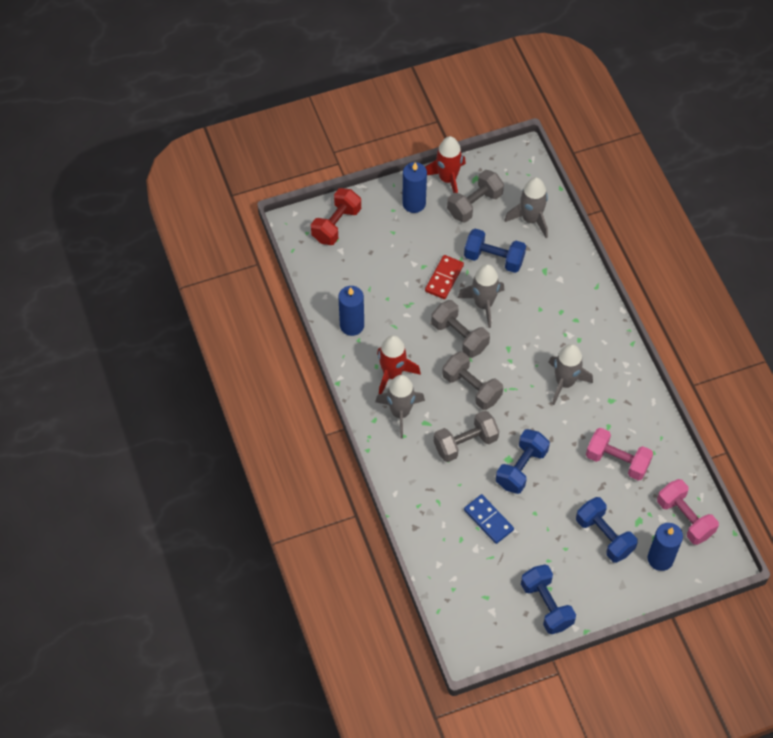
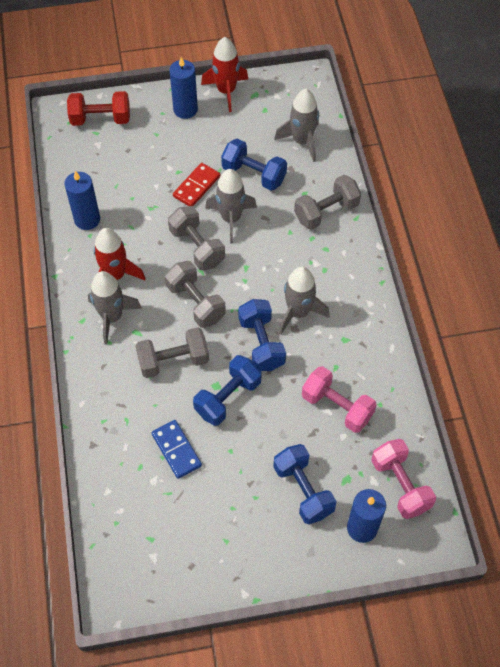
camera: 10 degrees right, 0 degrees up
red dumbbell [311,188,361,245] -> red dumbbell turned 45 degrees clockwise [67,91,130,126]
grey dumbbell [447,170,504,223] -> grey dumbbell moved to [294,175,361,230]
blue dumbbell [521,564,576,634] -> blue dumbbell moved to [238,299,286,371]

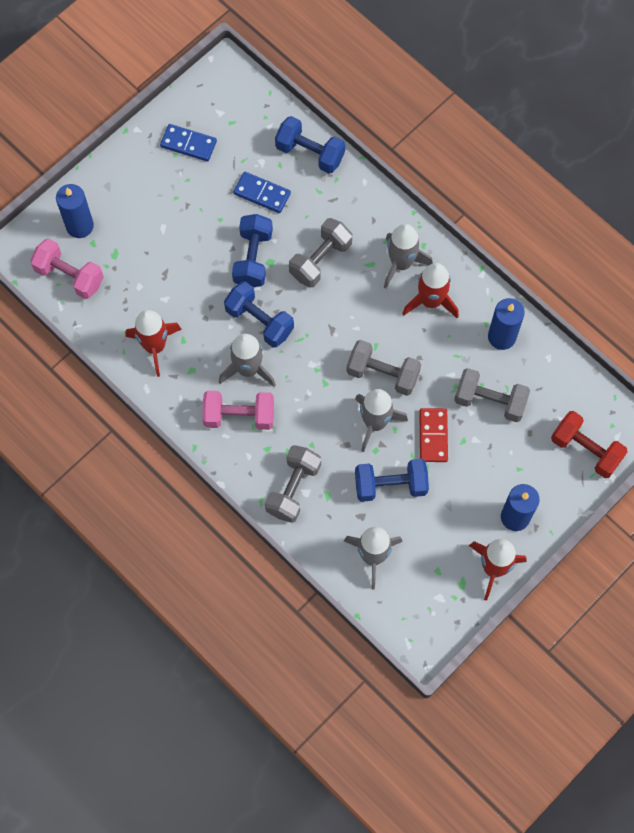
camera: 145 degrees right, 10 degrees up
red dumbbell [67,91,130,126] -> red dumbbell turned 75 degrees clockwise [551,411,628,478]
grey dumbbell [165,261,226,328] -> grey dumbbell moved to [454,368,530,422]
blue dumbbell [273,444,336,524] -> blue dumbbell moved to [275,116,345,174]
pink dumbbell [302,366,377,433] -> pink dumbbell moved to [202,391,274,430]
none -> red rocket [125,310,182,377]
none -> blue domino [160,124,217,162]

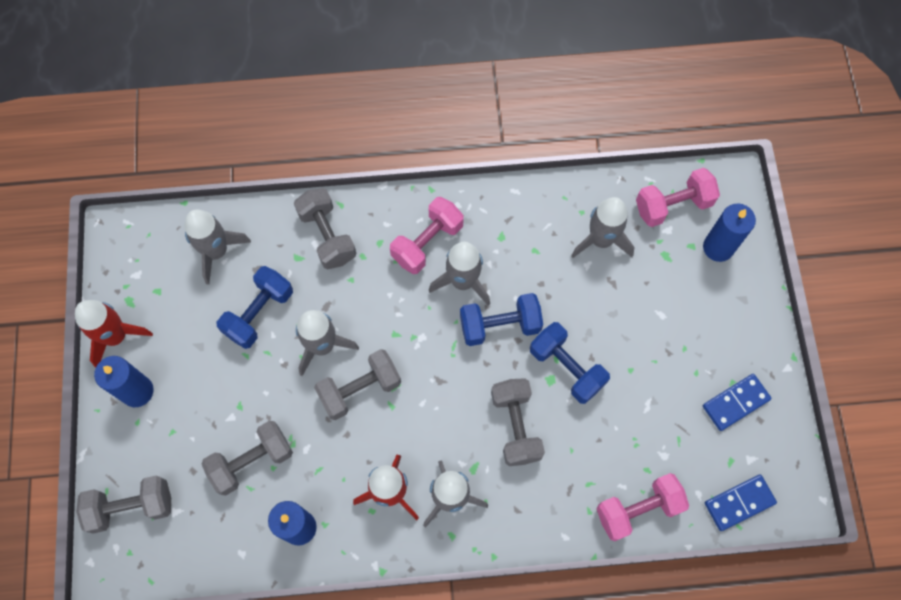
camera: 130 degrees right, 0 degrees up
red rocket [125,310,182,377] -> none
blue domino [233,172,291,213] -> blue domino moved to [705,475,777,531]
blue dumbbell [275,116,345,174] -> pink dumbbell [596,473,689,541]
red domino [419,408,448,462] -> none
red dumbbell [551,411,628,478] -> grey dumbbell [76,475,171,534]
none -> grey rocket [571,197,635,258]

